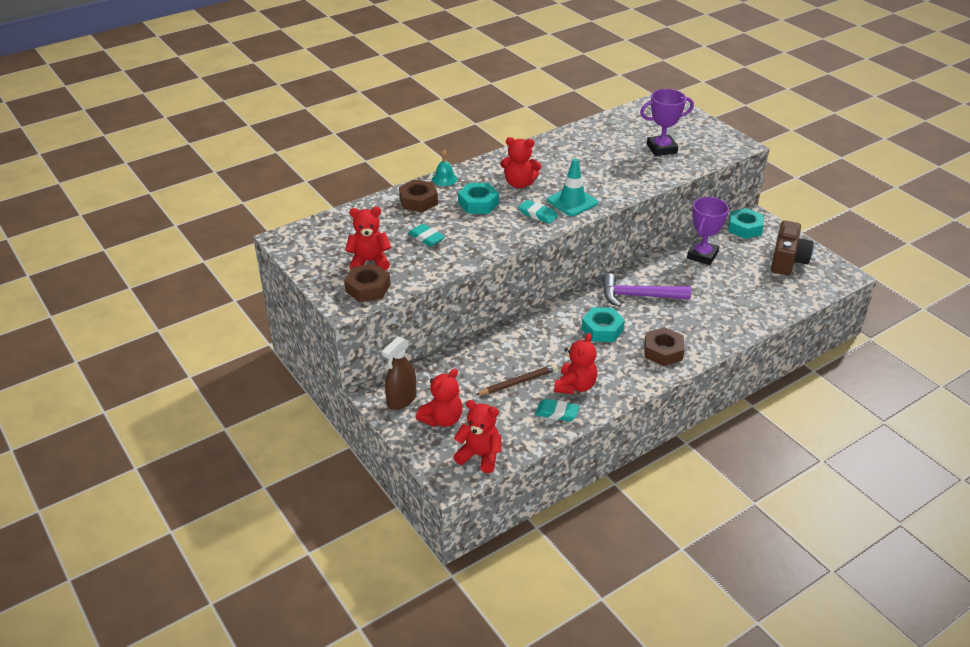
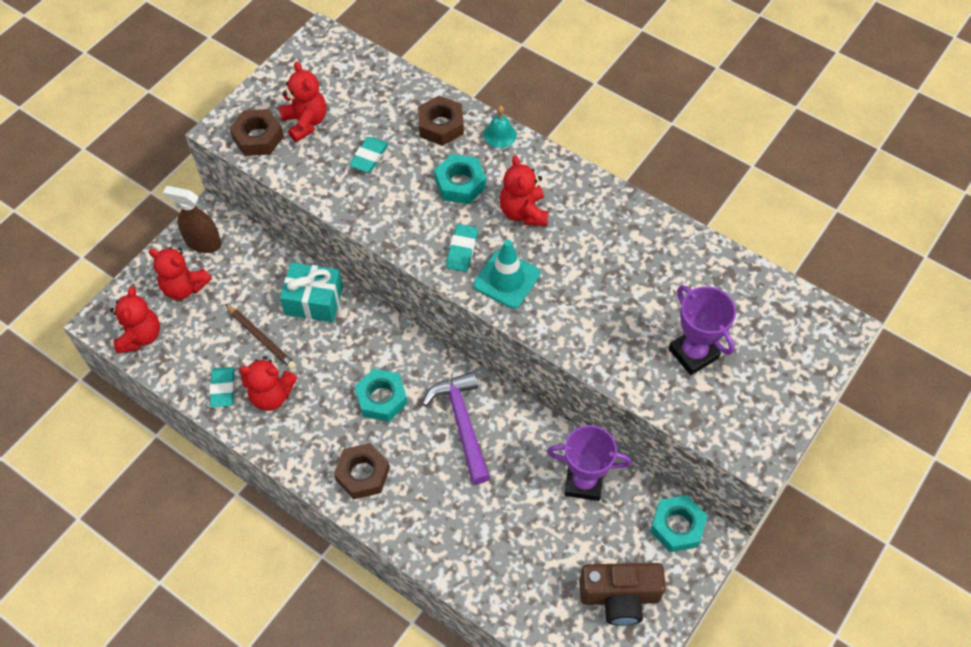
camera: 70 degrees right, 20 degrees up
none -> turquoise gift [280,263,343,322]

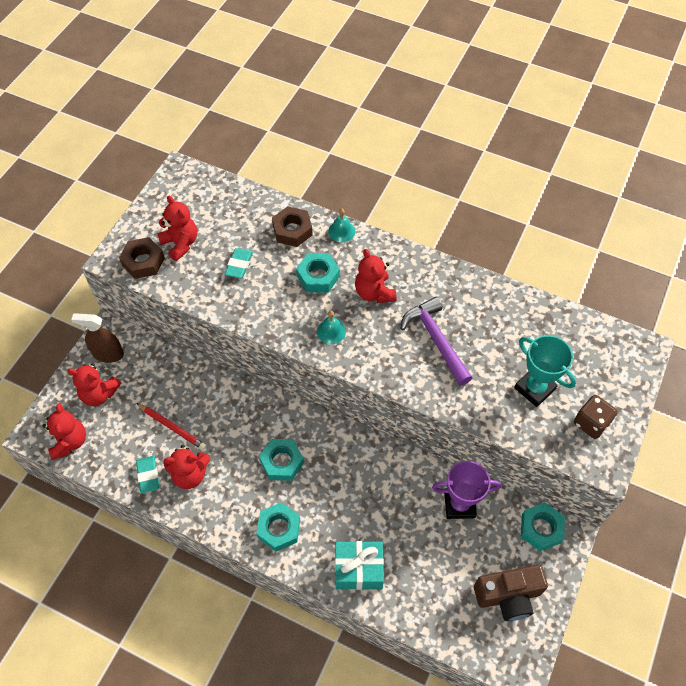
camera: 10 degrees left, 0 degrees up
brown pencil [225,304,296,370] -> red pencil [137,403,206,450]
turquoise gift [280,263,343,322] -> turquoise gift moved to [335,541,384,590]
brown nut [334,443,390,499] -> turquoise nut [257,502,300,551]
purple hammer [422,371,490,484] -> purple hammer moved to [400,297,472,386]
turquoise eraser [446,224,478,272] -> turquoise bell [317,311,346,344]
turquoise traffic cone [473,240,540,309] -> none
purple trophy [669,285,736,375] -> turquoise trophy [514,335,576,407]
none -> brown dice [574,395,618,439]

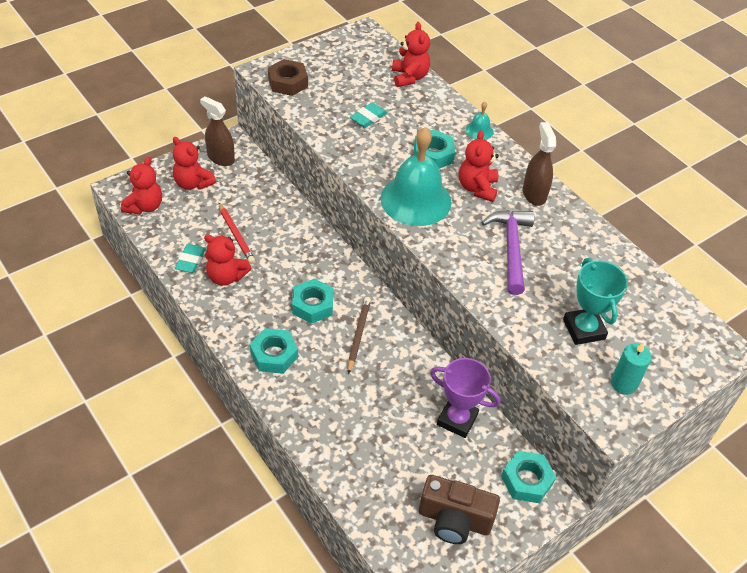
camera: 25 degrees right, 10 degrees down
red teddy bear [157,196,197,261] -> red teddy bear moved to [392,22,430,87]
brown nut [272,206,313,247] -> none
turquoise bell [317,311,346,344] -> turquoise bell [381,127,452,226], size x2.36
turquoise gift [335,541,384,590] -> none
brown dice [574,395,618,439] -> turquoise candle [611,342,652,395]
none -> brown pencil [348,297,371,374]
none -> brown spray bottle [523,122,556,206]

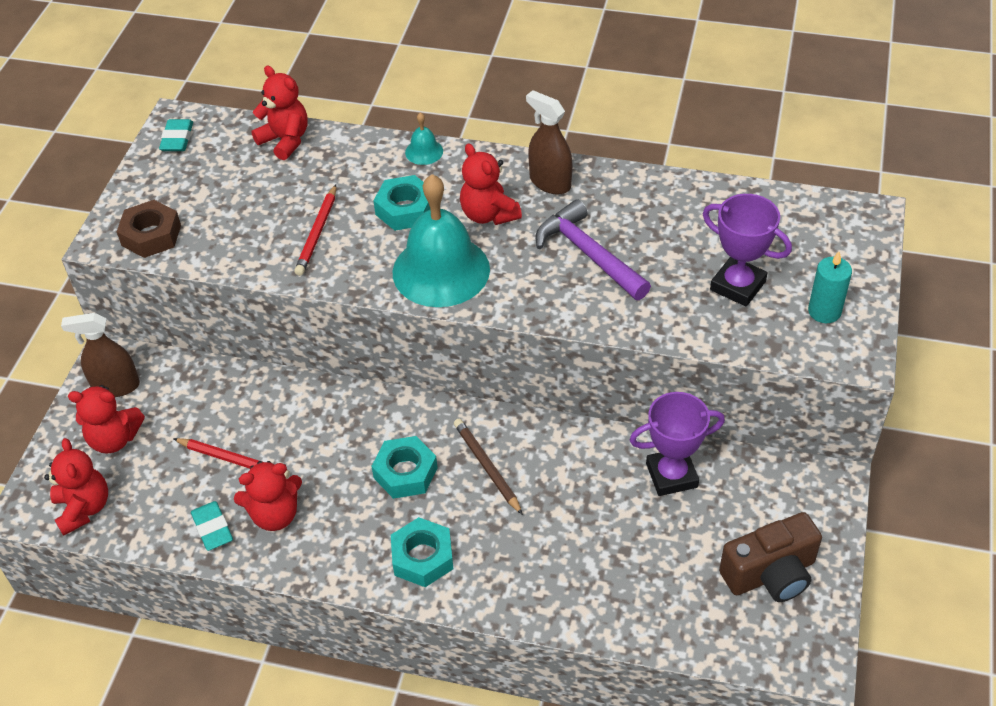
camera: 35 degrees left, 0 degrees up
turquoise eraser [350,103,387,128] -> turquoise eraser moved to [159,119,193,151]
turquoise nut [501,451,556,503] -> none
turquoise trophy [563,258,628,345] -> purple trophy [703,194,792,307]
none -> red pencil [294,184,336,276]

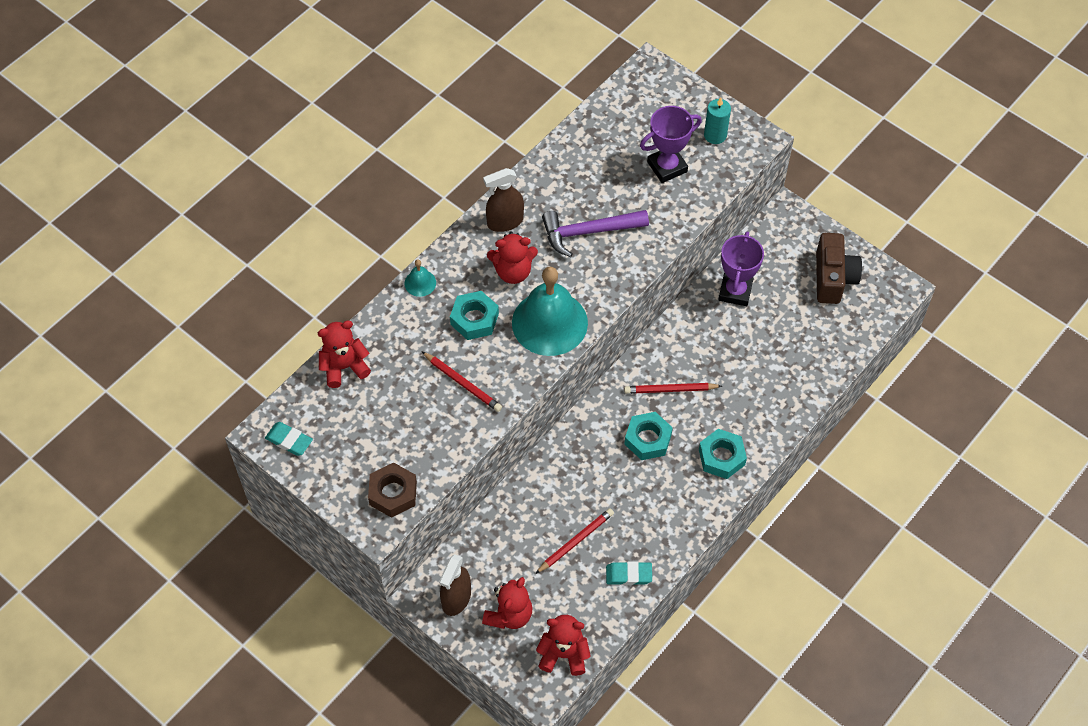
camera: 65 degrees left, 10 degrees up
red teddy bear [234,461,302,531] -> none
brown pencil [454,419,523,515] -> red pencil [624,383,722,394]

